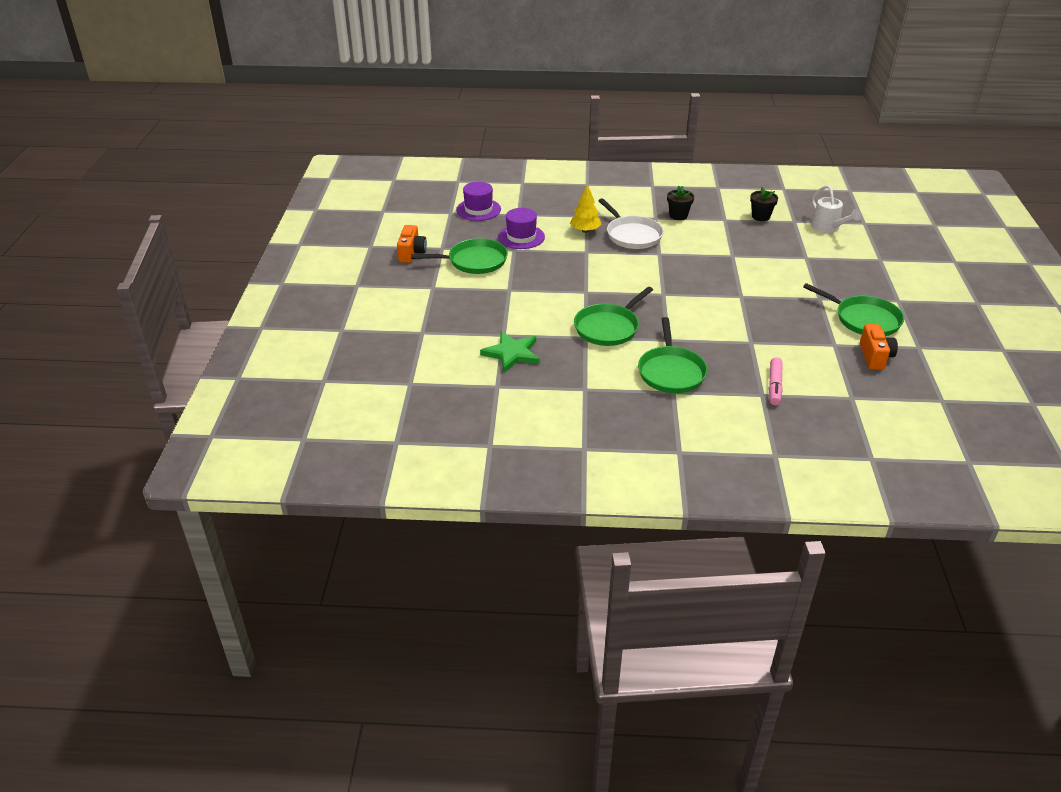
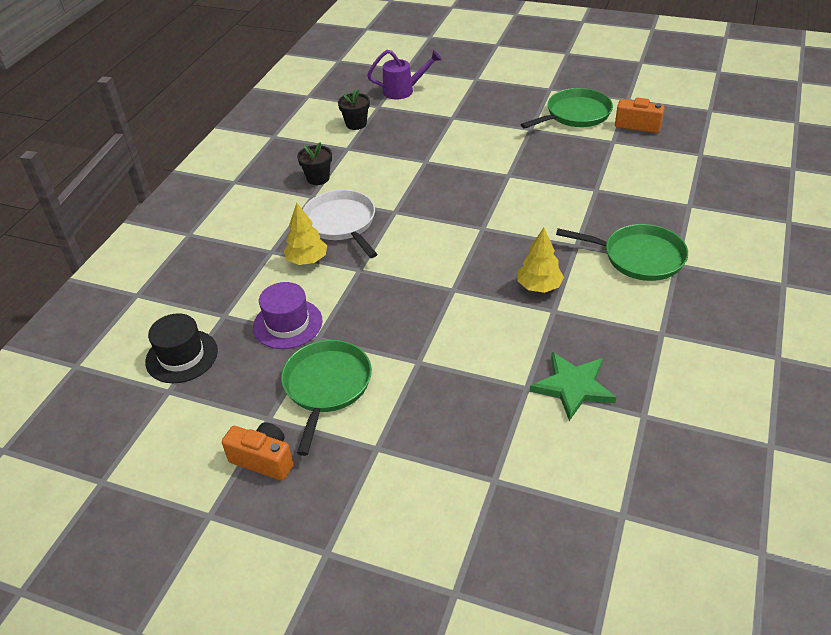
camera: 70 degrees left, 5 degrees up
purple hat [456,182,501,221] -> black hat [145,313,218,383]
green pan [574,287,653,346] -> yellow tree [518,228,564,293]
white pan [598,198,664,249] -> white pan turned 105 degrees counterclockwise [303,190,377,258]
pink marker [769,357,783,405] -> none
white watering can [811,185,862,233] -> purple watering can [367,50,442,100]

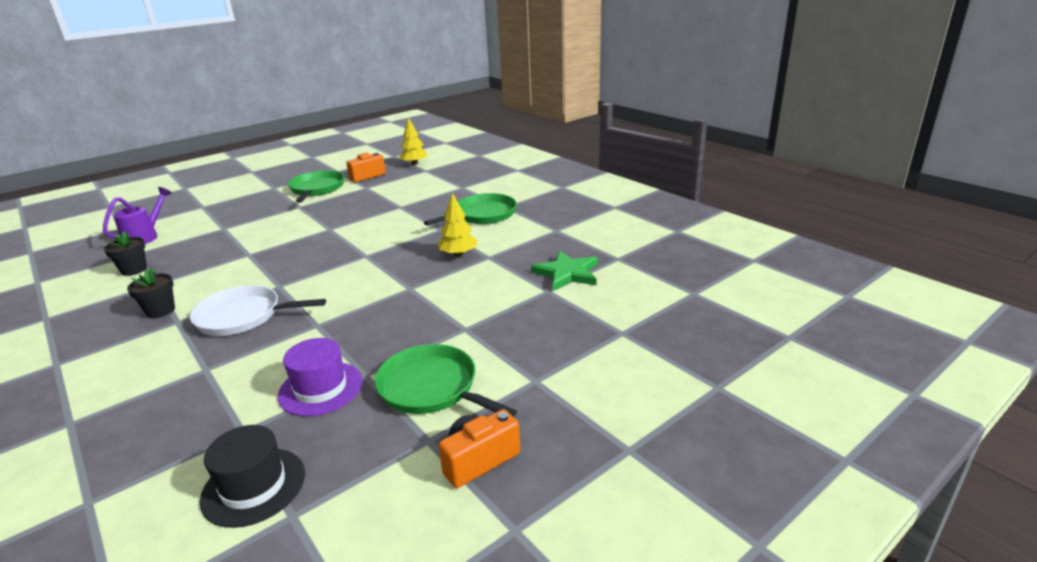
camera: 60 degrees left, 15 degrees down
yellow tree [284,203,327,265] -> yellow tree moved to [399,117,428,165]

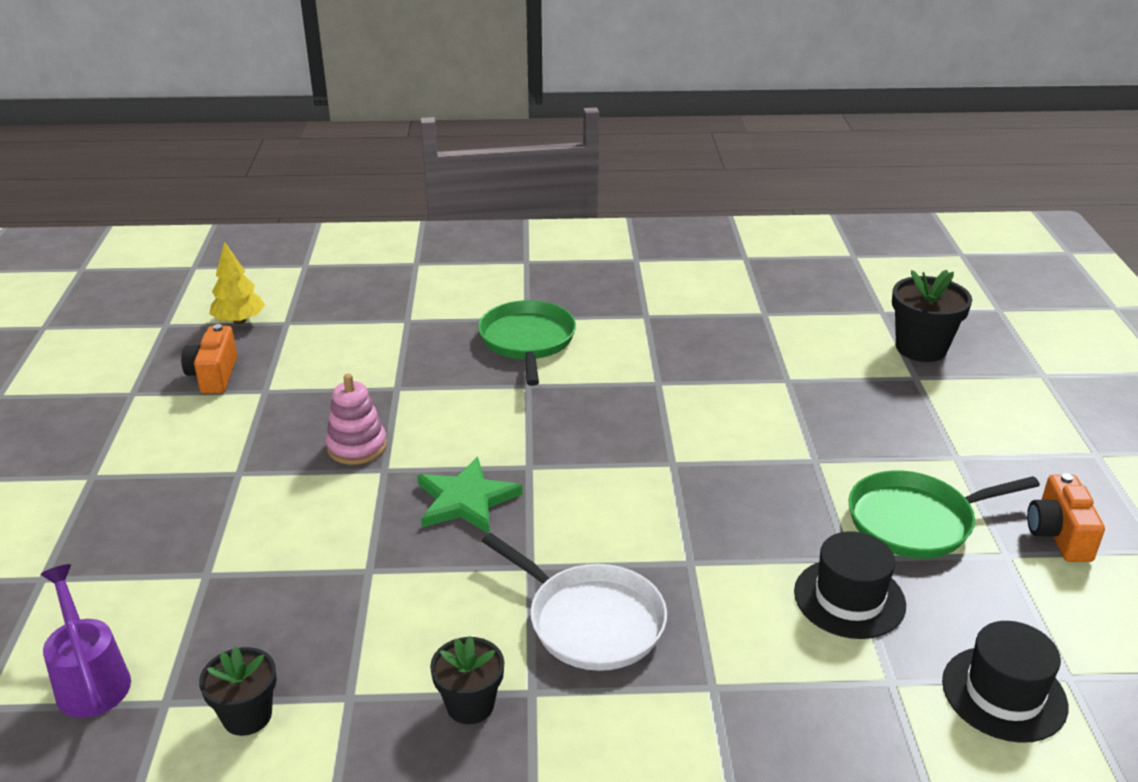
camera: 55 degrees left, 5 degrees up
white pan [190,285,326,336] -> white pan turned 90 degrees counterclockwise [482,533,667,671]
purple hat [278,338,362,416] -> black hat [794,531,906,639]
green pan [288,170,344,203] -> none
yellow tree [438,193,478,257] -> none
green star [531,251,598,291] -> green star moved to [417,457,523,534]
none -> pink stacking toy [326,374,387,465]
none -> black flower pot [892,270,972,362]

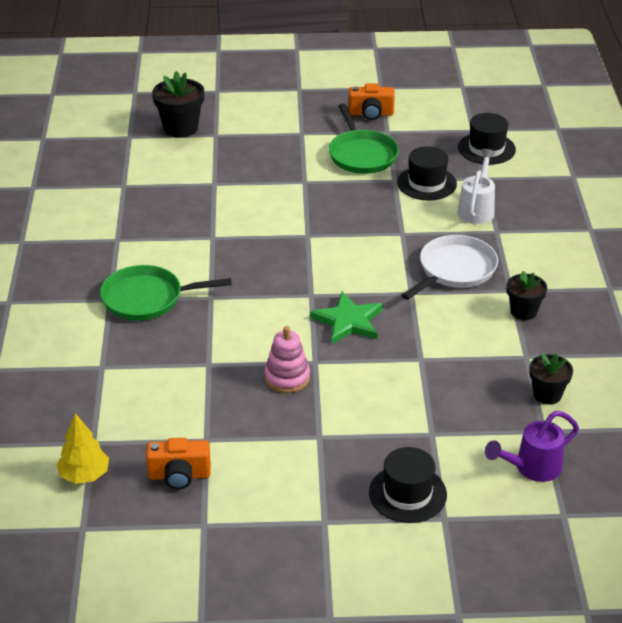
camera: 90 degrees left, 5 degrees up
none -> black hat [369,447,447,523]
none -> white watering can [458,149,496,224]

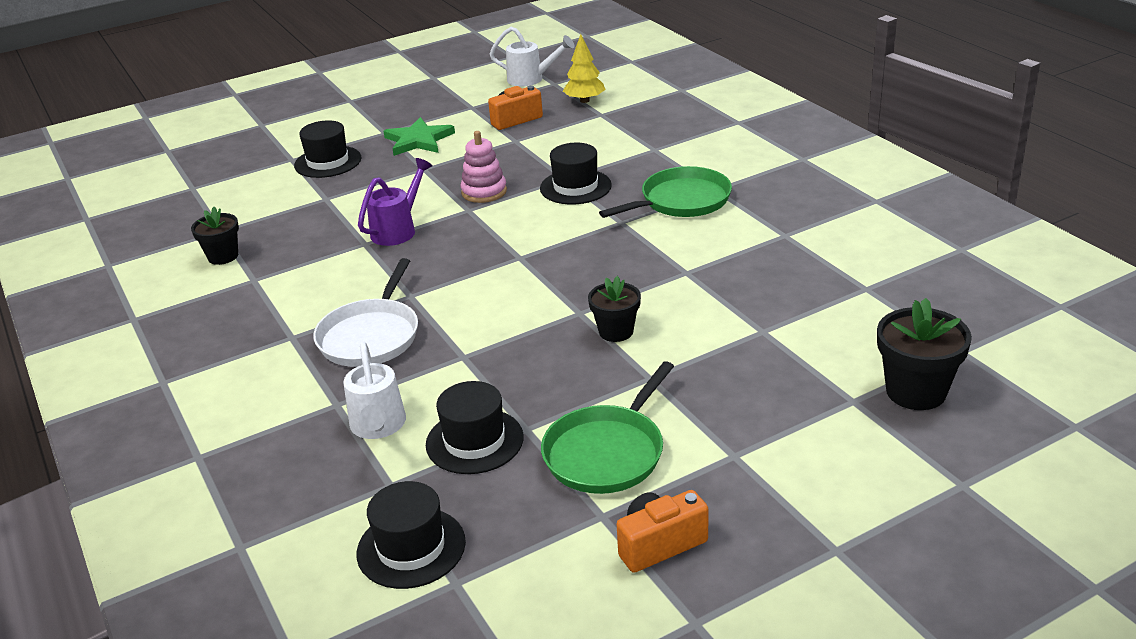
camera: 155 degrees right, 5 degrees down
green star [310,292,383,344] -> green star moved to [383,117,455,156]
green pan [329,103,399,174] -> green pan turned 105 degrees counterclockwise [541,361,674,494]
purple watering can [485,411,579,482] -> purple watering can moved to [358,158,433,246]
black flower pot [507,271,547,320] -> black flower pot moved to [588,276,641,342]
none -> white watering can [490,27,575,86]
none -> black hat [540,143,612,204]

